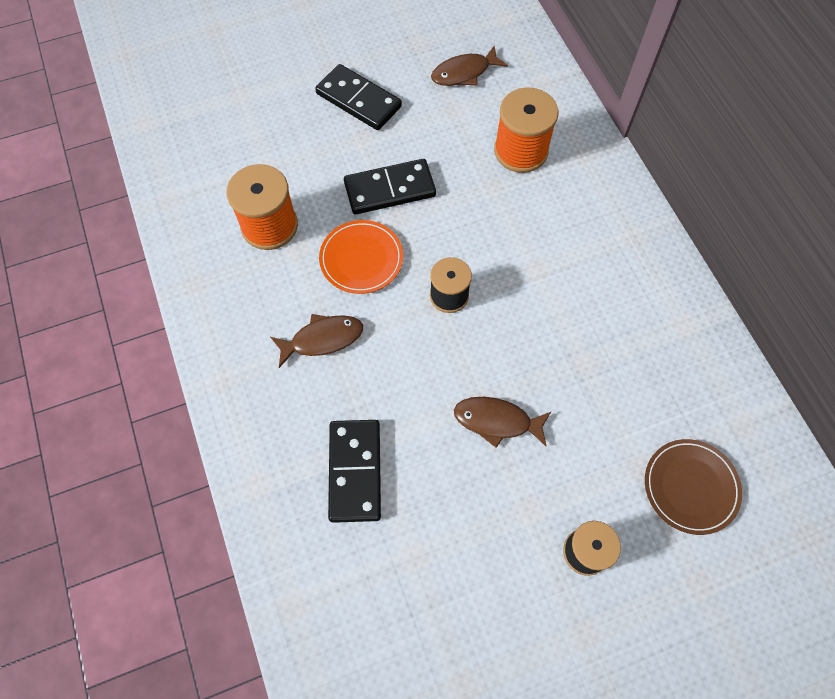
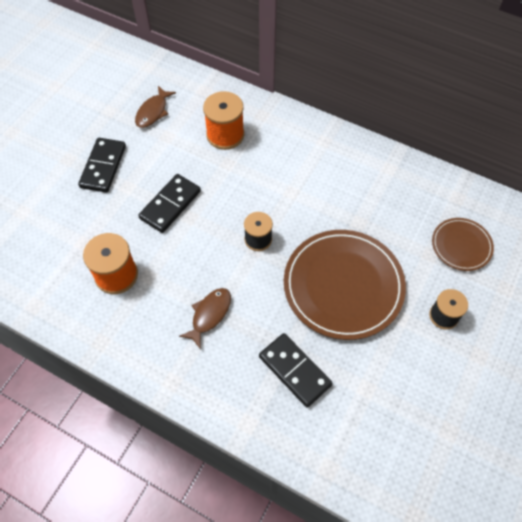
camera: 40 degrees left, 5 degrees down
black domino [315,64,402,130] -> black domino turned 75 degrees counterclockwise [78,138,126,193]
orange plate [319,220,403,294] -> none
brown fish [454,397,551,448] -> brown plate [284,230,406,340]

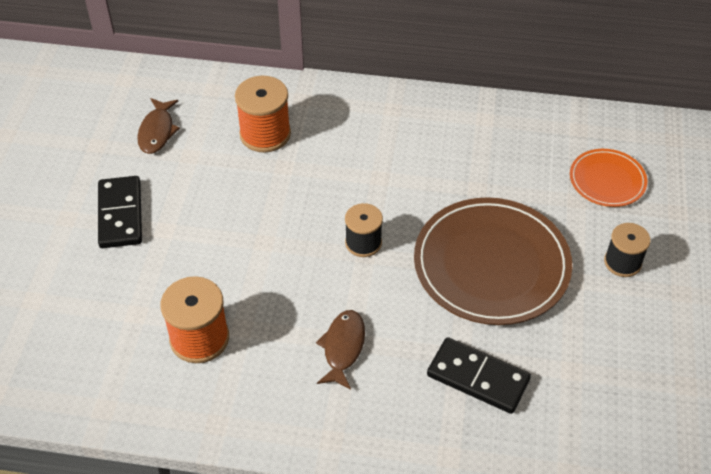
camera: 20 degrees left, 10 degrees down
black domino [138,174,201,233] -> none
brown plate [432,218,494,271] -> orange plate [570,149,647,207]

